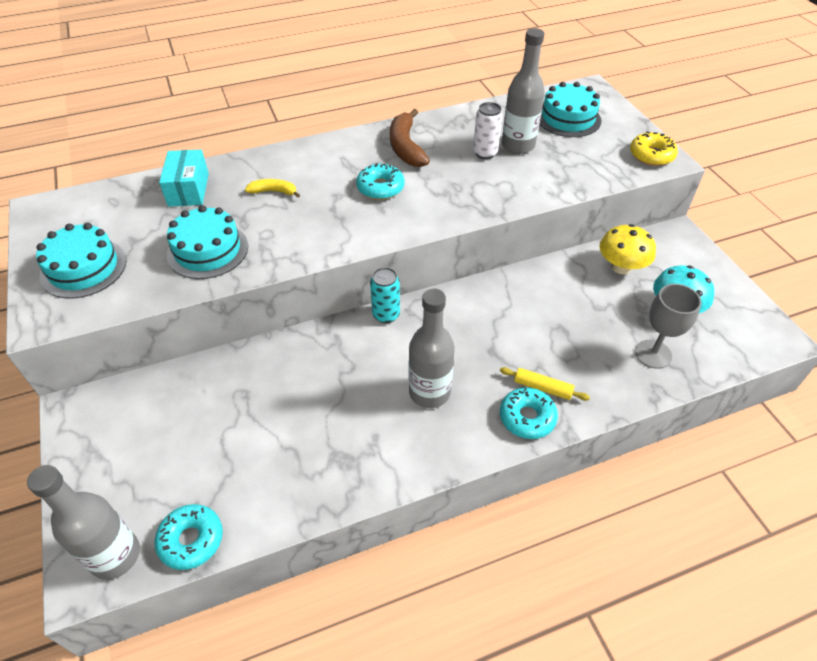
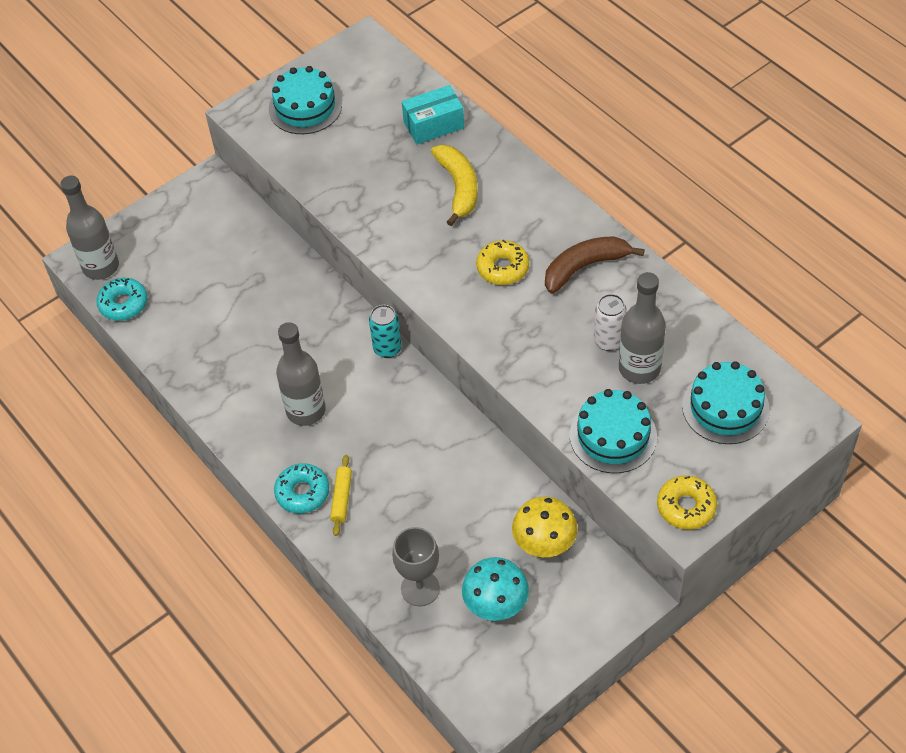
camera: 75 degrees right, 5 degrees up
turquoise cake [167,205,248,279] -> turquoise cake moved to [570,389,657,473]
yellow banana [245,179,300,198] -> yellow banana [431,145,478,226], size x1.76
turquoise donut [356,163,404,200] -> yellow donut [476,240,529,285]

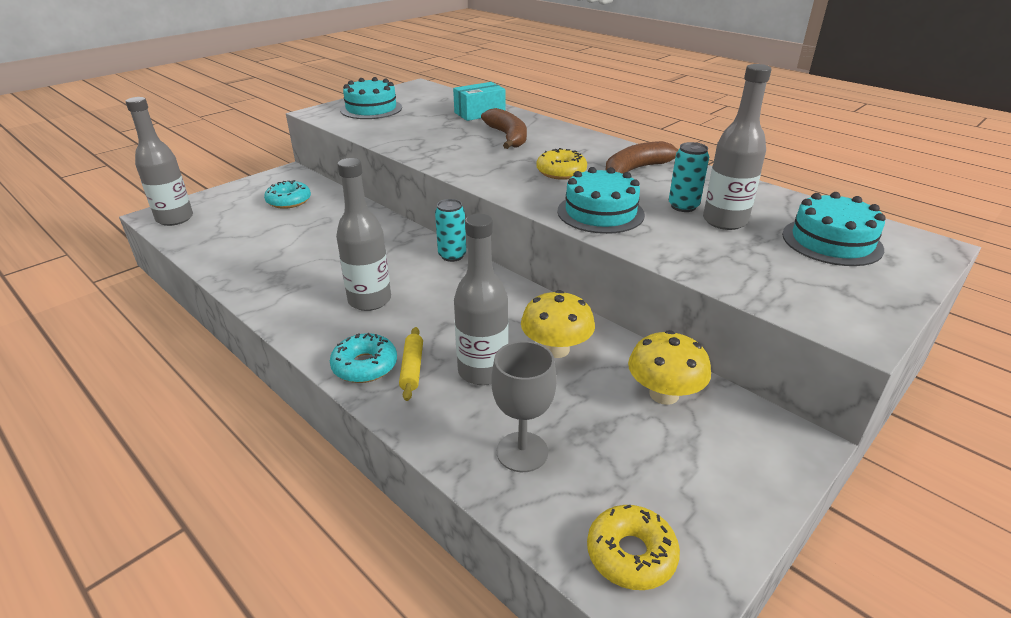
camera: 10 degrees left, 20 degrees down
turquoise donut [97,278,147,321] -> turquoise donut moved to [264,180,311,209]
yellow banana [431,145,478,226] -> brown banana [481,108,527,149]
turquoise mushroom [462,557,529,621] -> none
turquoise cake [570,389,657,473] -> turquoise cake moved to [557,167,645,234]
white can [594,294,627,351] -> turquoise can [669,142,709,212]
yellow donut [657,475,717,530] -> yellow donut moved to [587,505,680,590]
none -> grey bottle [454,214,509,385]
none -> yellow mushroom [521,290,595,358]

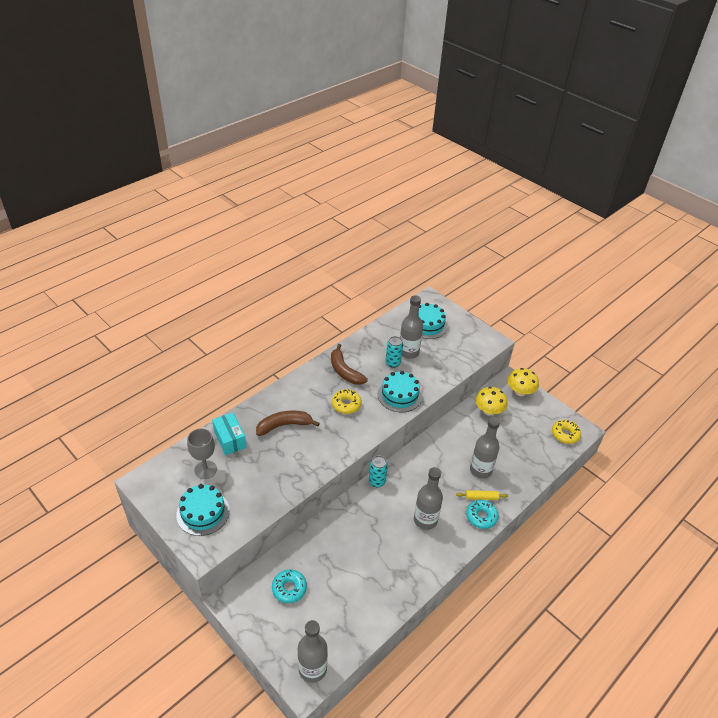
camera: 90 degrees left, 10 degrees up
grey goblet [491,341,557,472] -> grey goblet moved to [187,428,217,479]
yellow mushroom [521,290,595,358] -> yellow mushroom moved to [508,368,539,396]

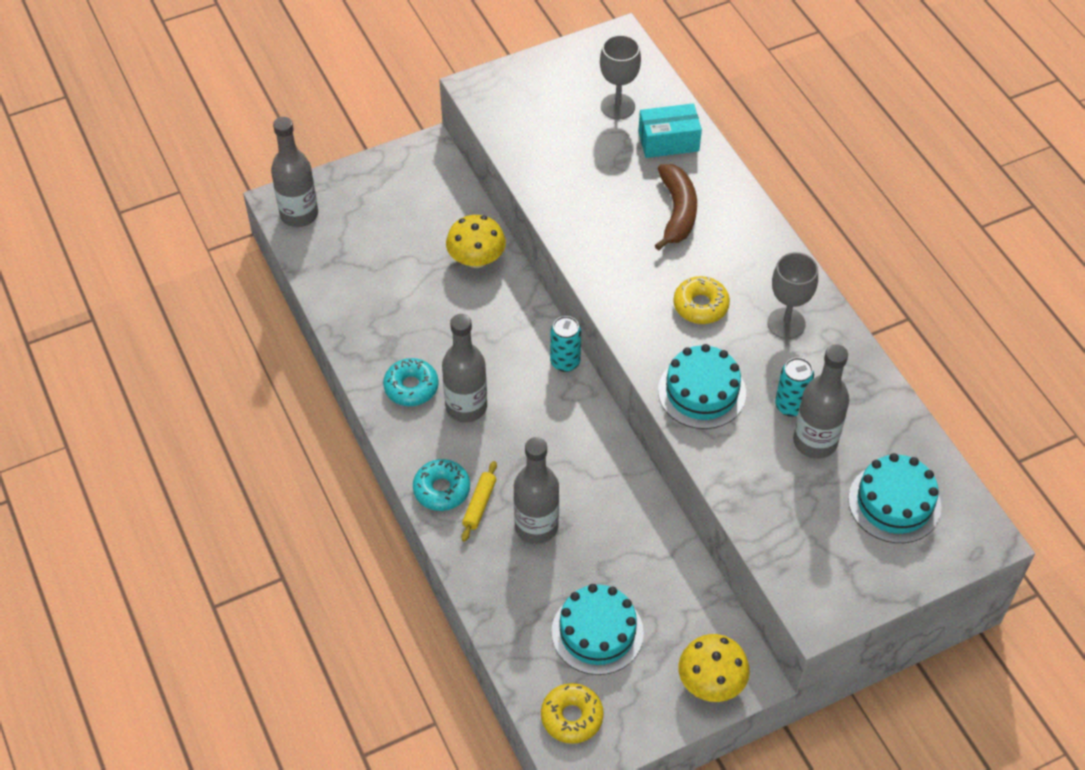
camera: 110 degrees right, 10 degrees up
turquoise cake [176,484,230,536] -> turquoise cake moved to [552,584,644,675]
turquoise donut [272,569,307,603] -> turquoise donut moved to [383,358,439,406]
brown banana [331,344,368,385] -> grey goblet [767,252,818,339]
yellow mushroom [475,387,508,416] -> yellow mushroom moved to [446,215,506,268]

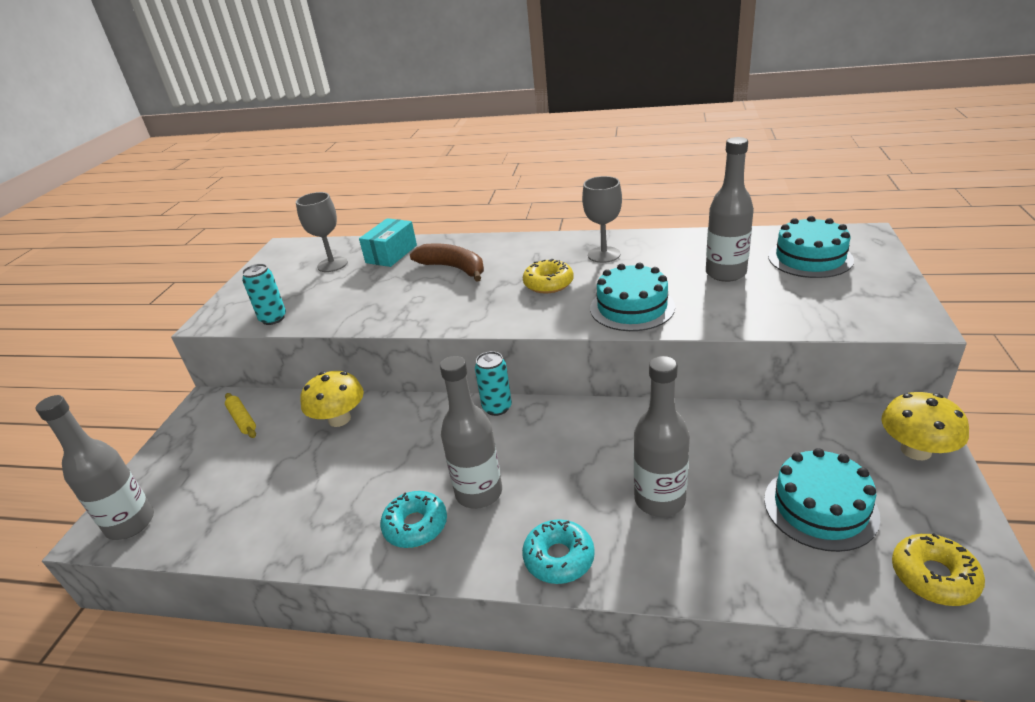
camera: 50 degrees left, 20 degrees down
yellow rolling pin [461,461,497,542] -> yellow rolling pin moved to [225,393,256,438]
turquoise can [775,357,814,417] -> turquoise can moved to [242,264,286,325]

